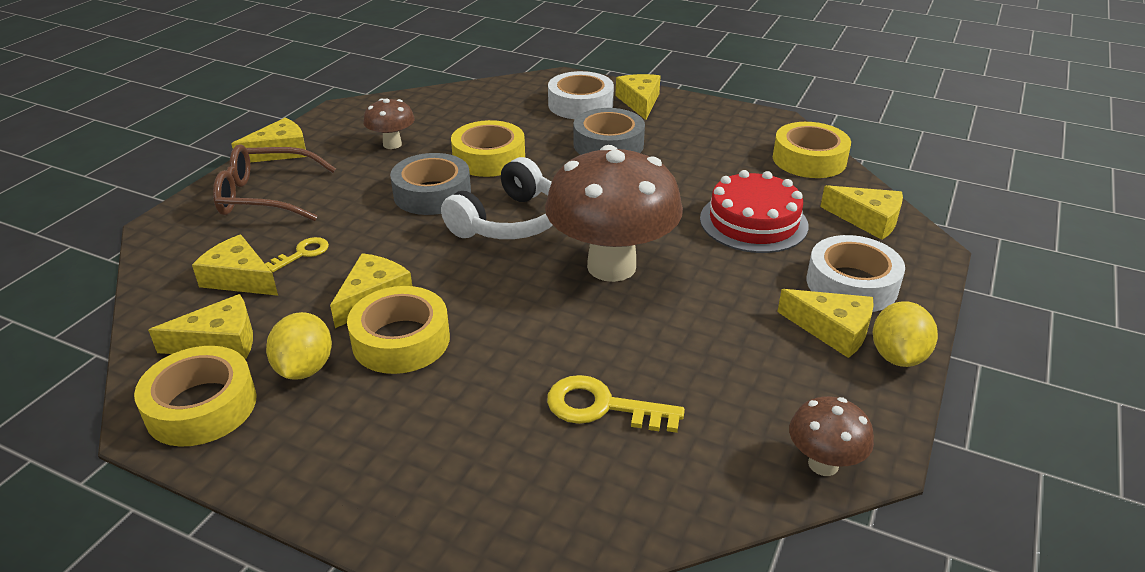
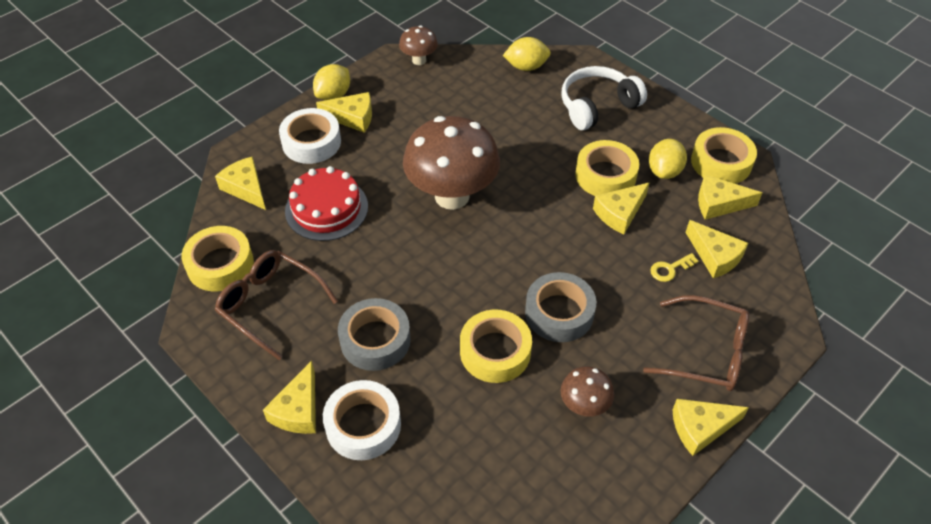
camera: 160 degrees left, 15 degrees up
white headphones [441,157,552,239] -> white headphones moved to [561,66,647,130]
yellow key [547,375,685,433] -> none
yellow cheese [777,289,874,358] -> yellow cheese turned 135 degrees clockwise [316,92,372,133]
none -> brown glasses [215,250,338,360]
none -> yellow lemon [503,37,551,71]

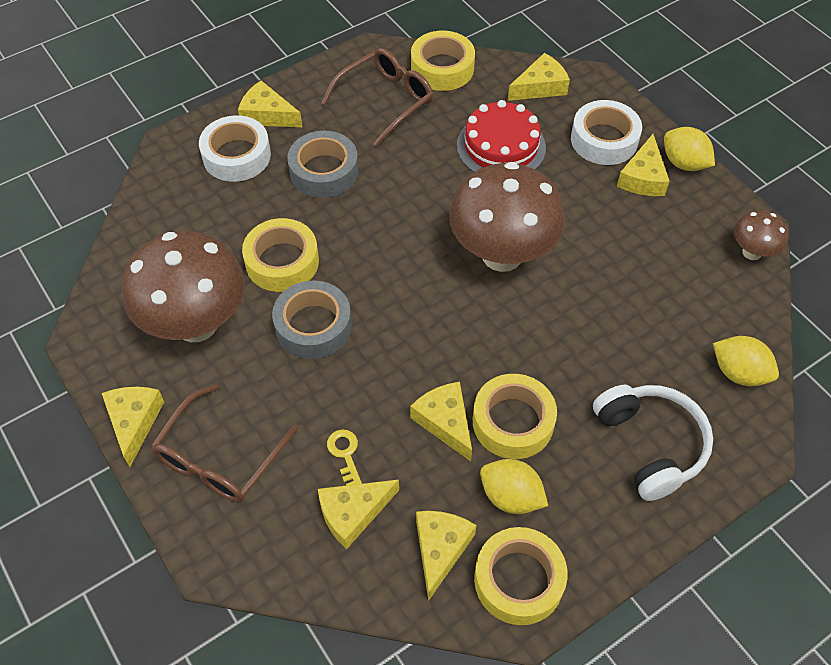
camera: 100 degrees right, 5 degrees up
yellow lemon [503,37,551,71] -> yellow lemon turned 60 degrees counterclockwise [713,336,779,386]
brown mushroom [561,366,614,416] -> brown mushroom [122,231,245,342], size x2.13

